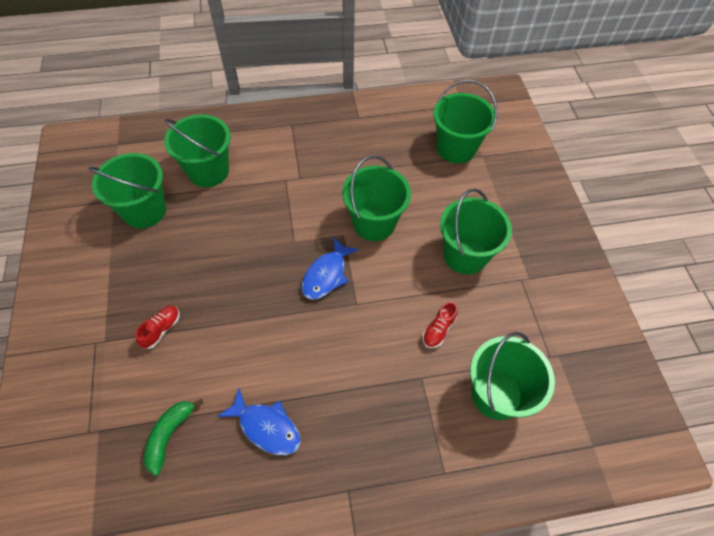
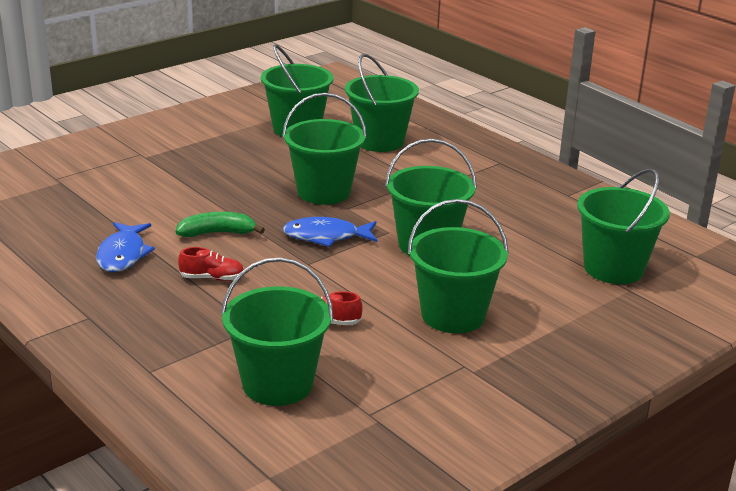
camera: 60 degrees right, 30 degrees down
red shoe [135,306,180,349] -> red shoe moved to [178,247,244,281]
green banana [144,399,203,476] -> green banana moved to [176,212,265,237]
none -> green bucket [282,93,367,205]

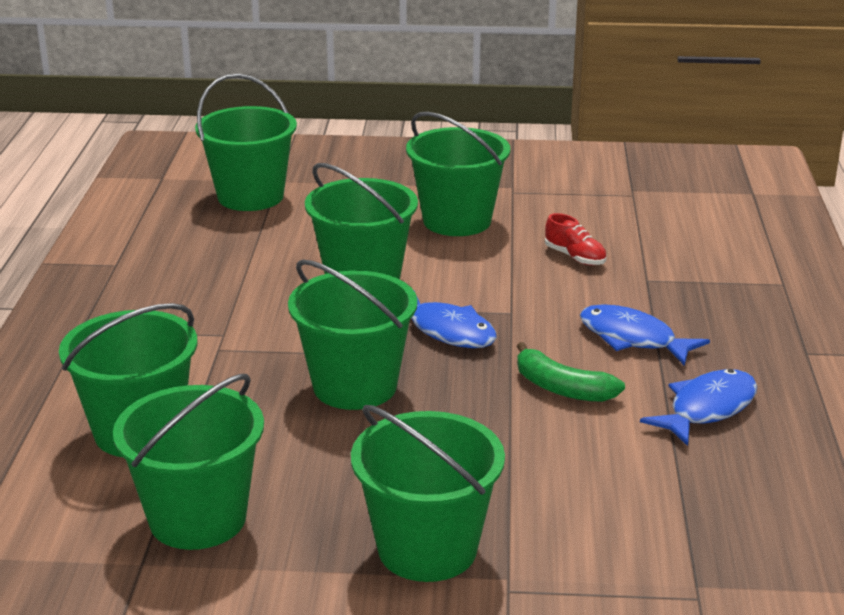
camera: 135 degrees left, 0 degrees up
red shoe [178,247,244,281] -> blue fish [580,305,710,366]
green bucket [221,257,333,406] -> green bucket moved to [351,405,505,582]

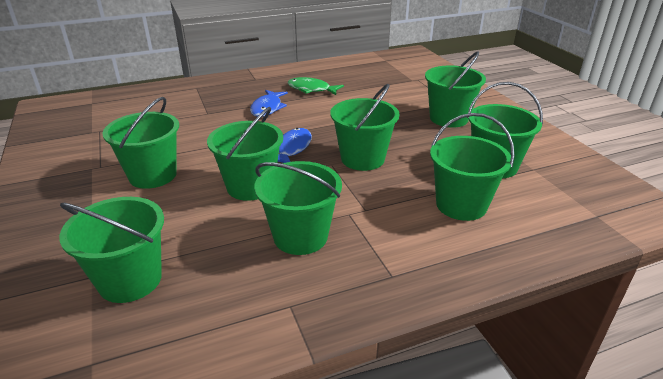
camera: 115 degrees left, 5 degrees up
green banana [517,342,625,402] -> none
red shoe [545,213,607,265] -> none
blue fish [640,369,757,446] -> green fish [287,77,344,95]
none -> green bucket [254,161,342,255]

